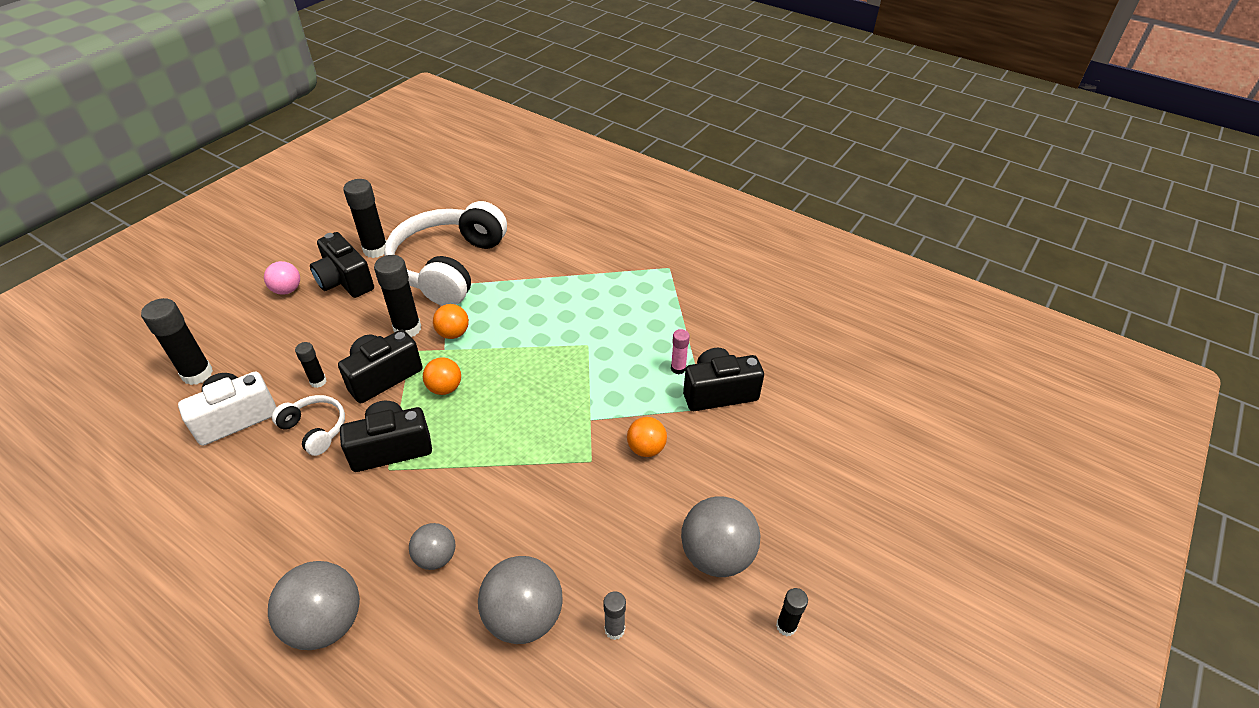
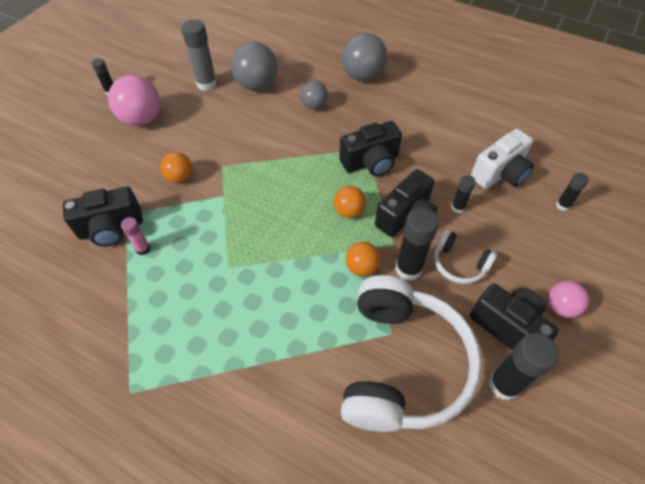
camera: 175 degrees right, 10 degrees up
black glue stick [141,298,213,385] -> black glue stick [556,173,589,211], size x0.55
white headphones [272,395,345,456] -> white headphones moved to [434,229,497,284]
grey glue stick [604,591,626,640] -> grey glue stick [181,19,217,91], size x1.83
grey ball [681,497,760,577] -> pink ball [108,75,161,126]

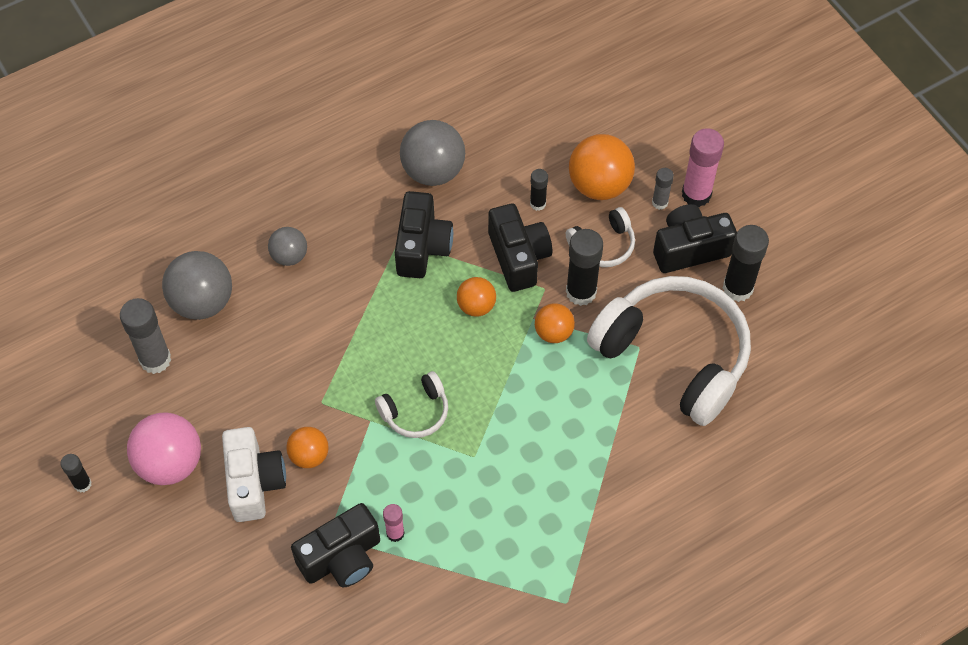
camera: 60 degrees left, 5 degrees up
black camera [63,186,143,247] -> black camera turned 45 degrees clockwise [291,503,380,588]
grey ball [342,33,387,81] -> grey ball moved to [400,120,465,186]
white camera [471,129,534,189] -> white camera moved to [222,427,286,522]
pink ball [548,281,589,318] -> pink glue stick [682,128,724,207]
black glue stick [556,173,589,211] -> none
none -> white headphones [375,371,448,438]
none -> orange ball [569,134,635,200]
none -> grey glue stick [652,168,674,210]

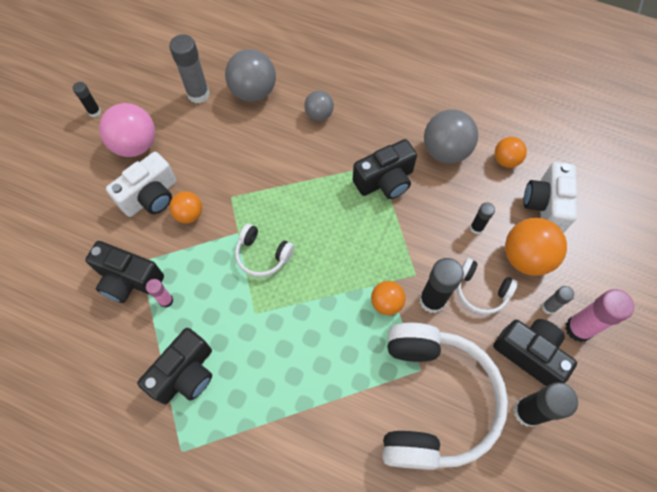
camera: 55 degrees right, 5 degrees up
orange ball [457,277,496,317] -> orange ball moved to [495,137,527,168]
black camera [488,204,552,292] -> black camera moved to [137,328,212,404]
none -> white camera [524,162,577,233]

